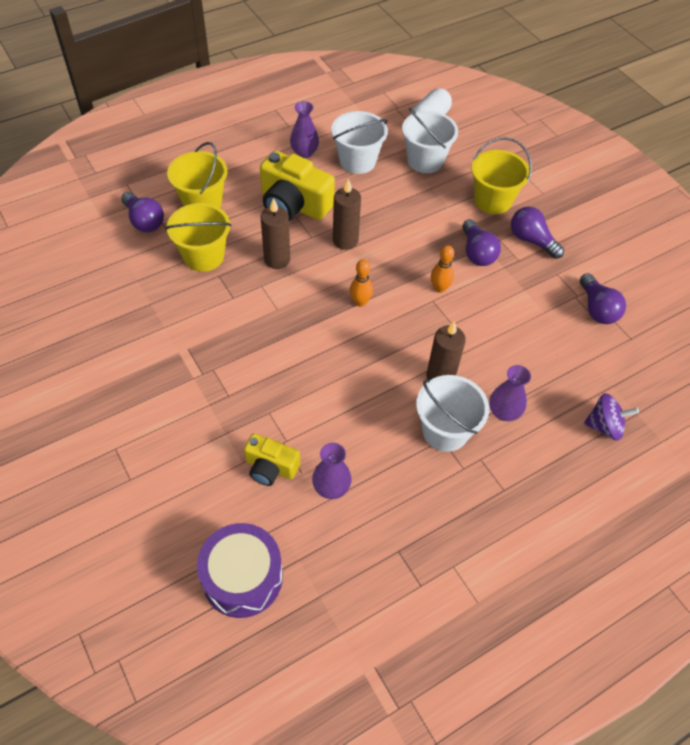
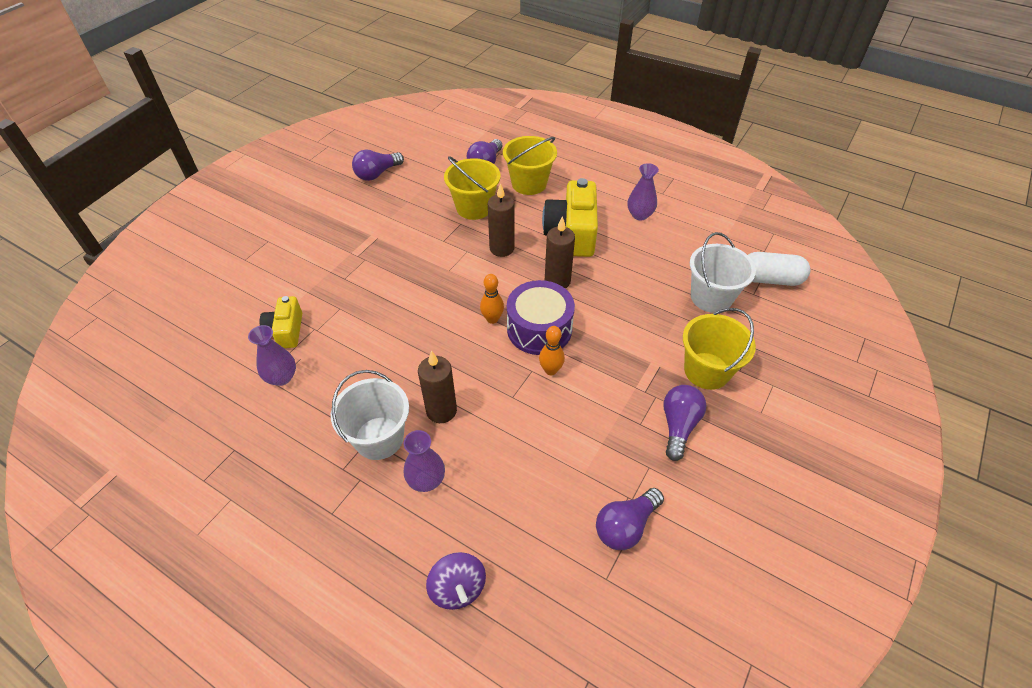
camera: 65 degrees right, 5 degrees down
purple drum [197,523,283,618] -> purple drum moved to [507,280,575,355]
white bucket [331,111,388,174] -> none
purple light bulb [462,219,501,266] -> purple light bulb moved to [352,149,404,181]

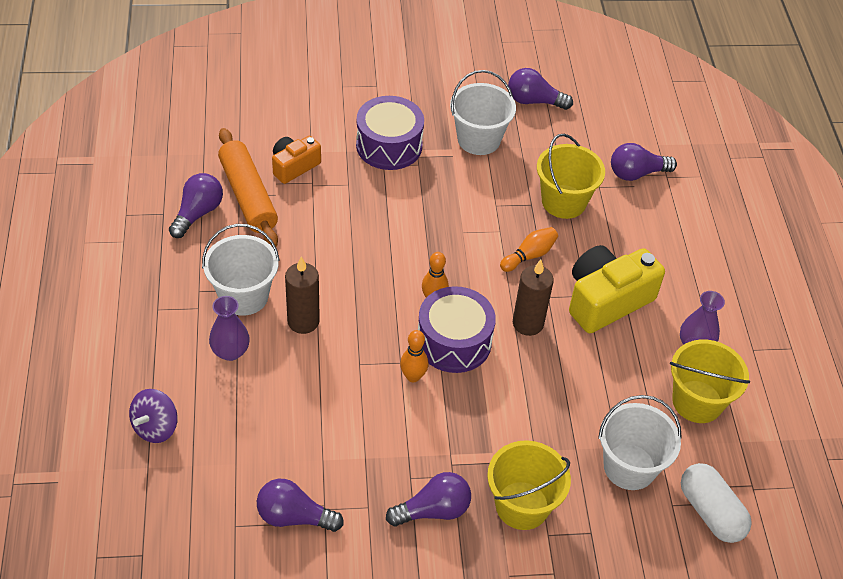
camera: 50 degrees right, 0 degrees up
purple vase [248,325,296,386] -> orange rolling pin [218,128,278,247]
yellow camera [260,296,302,348] -> orange camera [272,136,321,184]
brown candle [488,183,515,257] -> orange bowling pin [500,227,558,272]
yellow bucket [503,136,557,195] -> yellow bucket moved to [670,340,750,423]
none -> purple light bulb [169,173,223,238]
none -> purple drum [356,96,424,170]
none -> white bucket [450,70,516,155]

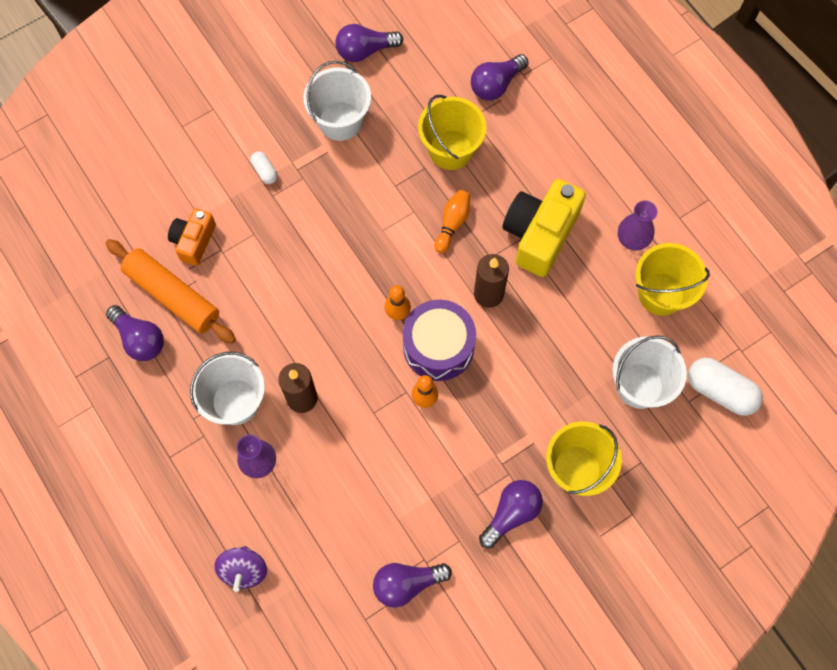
camera: 25 degrees left, 20 degrees up
purple light bulb [169,173,223,238] -> purple light bulb turned 135 degrees clockwise [106,305,164,361]
purple drum [356,96,424,170] -> white capsule [251,151,278,184]

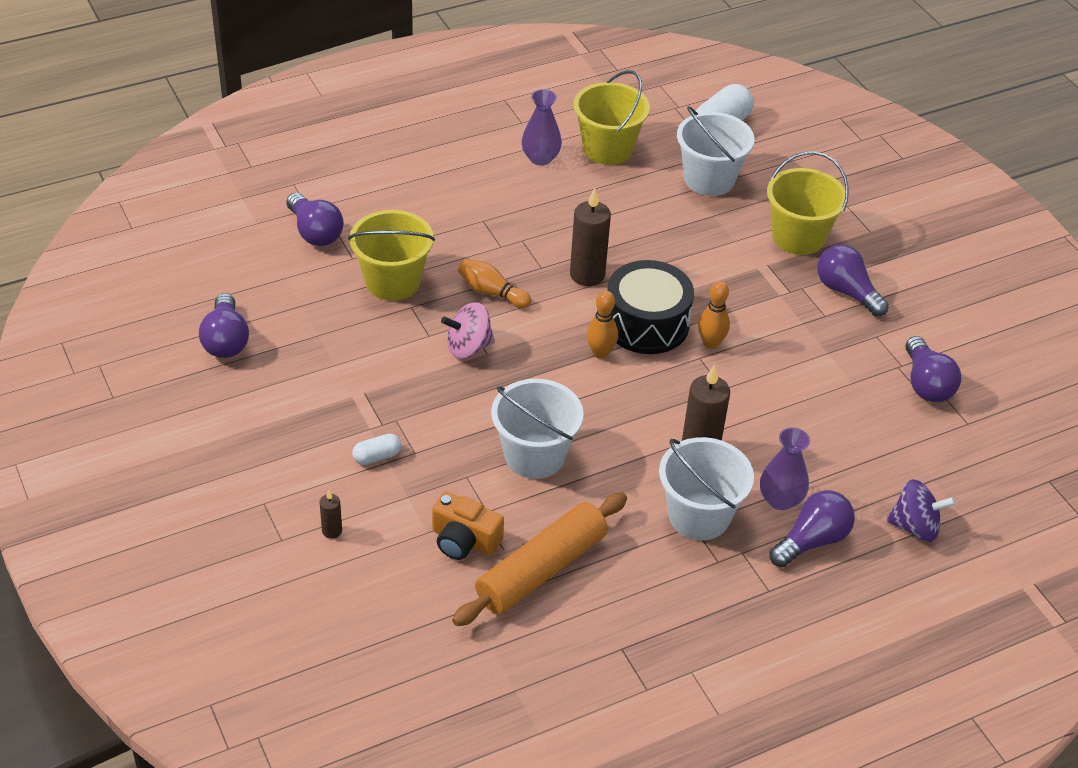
camera: 85 degrees left, 25 degrees down
purple light bulb [106,305,164,361] -> purple light bulb moved to [769,490,855,567]
white bucket [303,61,371,141] -> white bucket moved to [491,379,584,479]
purple drum [403,300,476,381] -> black drum [608,260,694,354]
yellow camera [503,179,586,277] -> none
none -> brown candle [320,491,342,539]
none -> pink spinning top [441,302,495,359]

